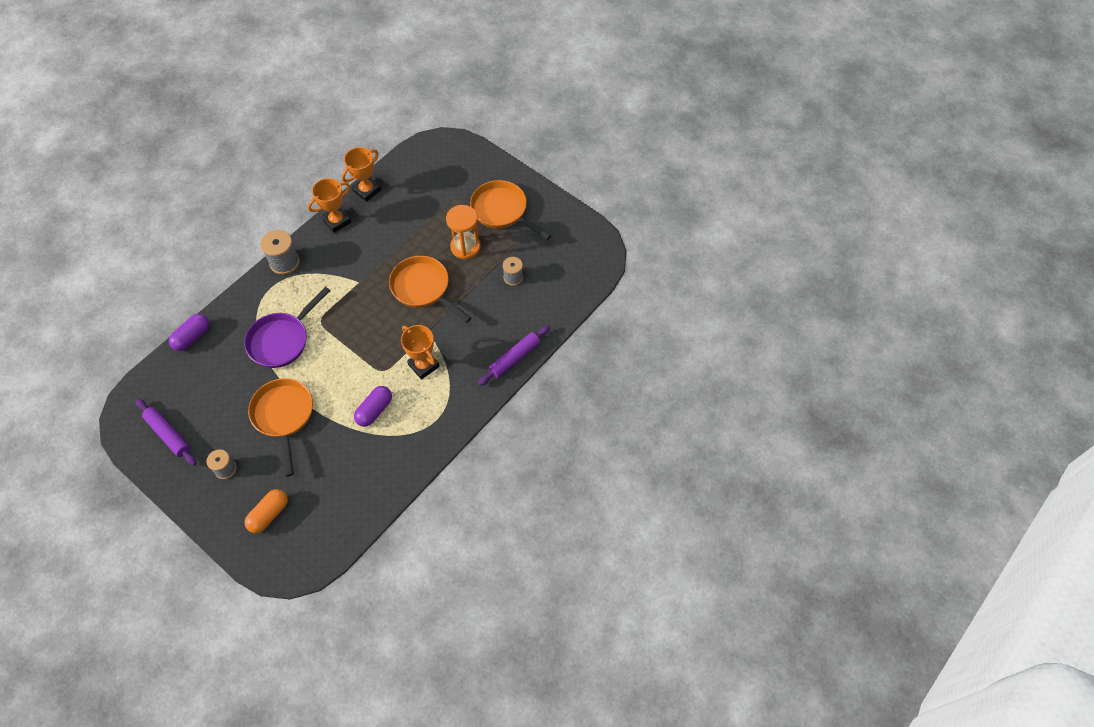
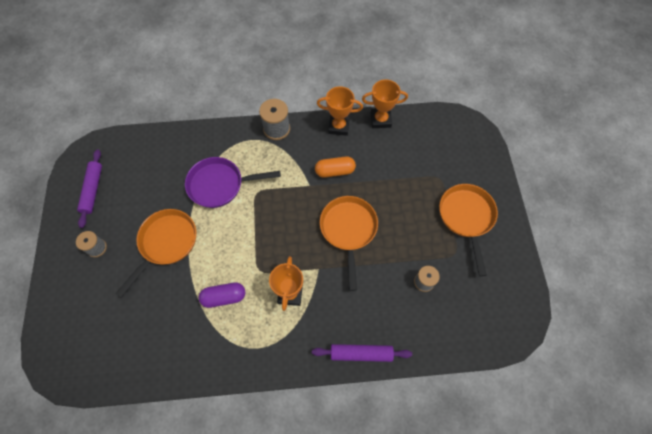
camera: 45 degrees right, 5 degrees up
purple capsule [169,314,209,351] -> none
orange capsule [245,489,288,533] -> orange capsule moved to [315,157,356,178]
orange hourglass [446,205,481,259] -> none

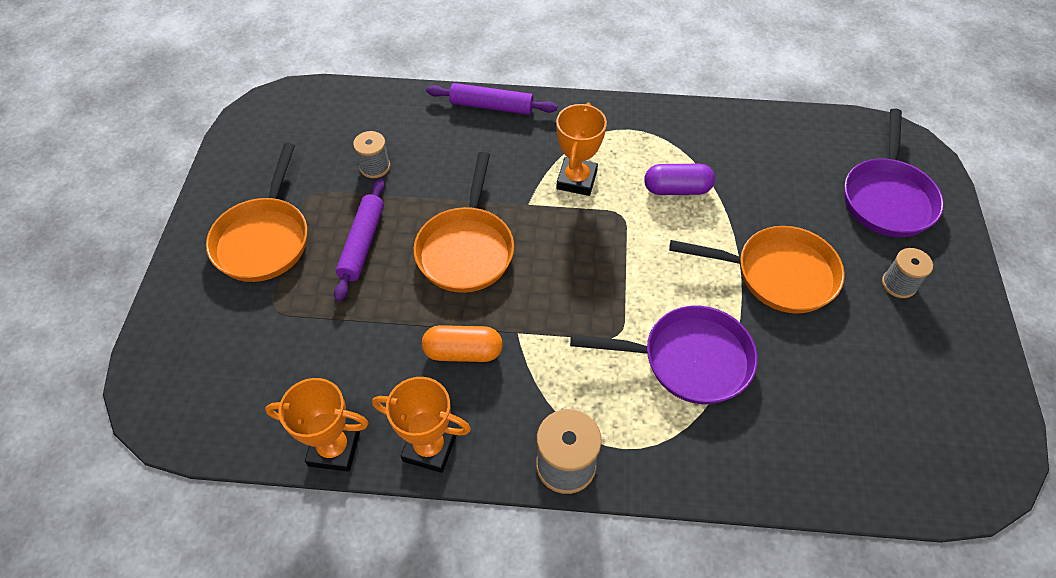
camera: 170 degrees left, 10 degrees down
purple rolling pin [77,150,102,228] -> purple rolling pin moved to [334,178,385,302]
orange pan [115,209,196,298] -> orange pan turned 120 degrees counterclockwise [669,226,845,314]
none -> purple pan [844,109,944,237]

